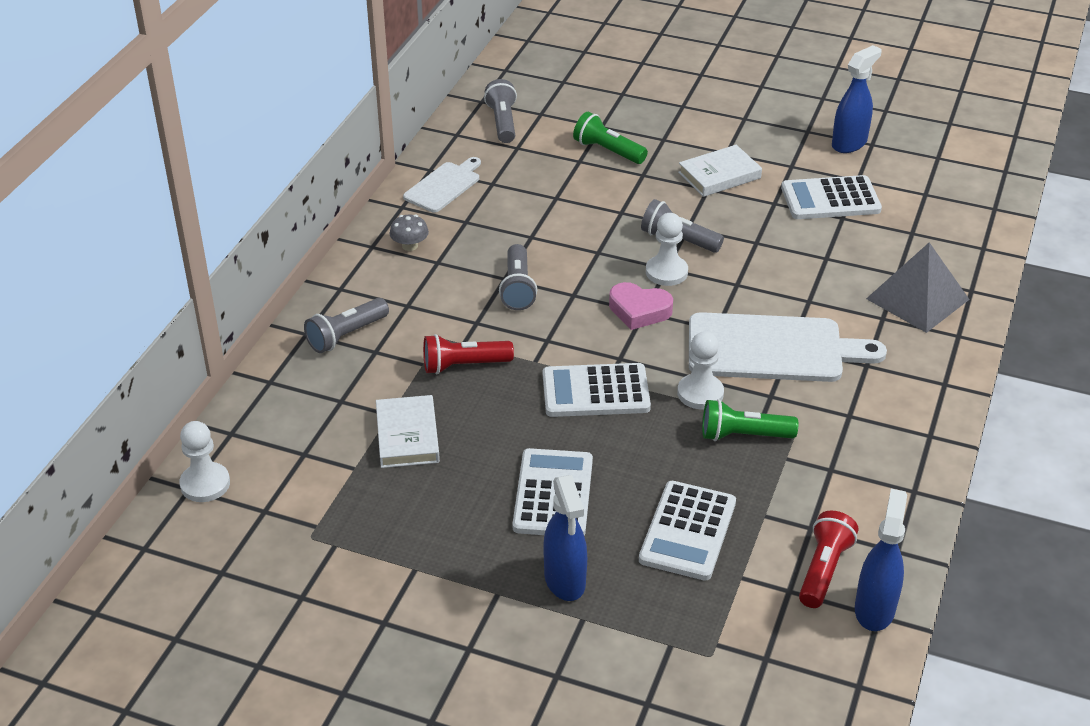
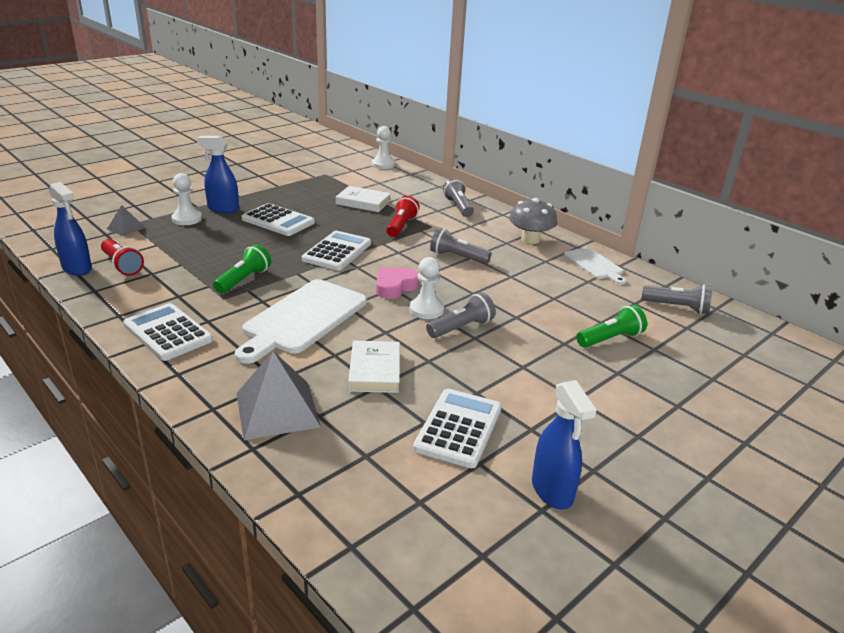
camera: 115 degrees right, 10 degrees down
grey mushroom [390,214,429,251] -> grey mushroom [509,198,557,244], size x1.76
white calculator [639,481,736,581] -> white calculator moved to [123,303,213,361]
white pawn [677,332,724,409] -> white pawn moved to [171,173,202,225]
white book [678,145,762,197] -> white book moved to [348,341,400,393]
none -> grey pyramid [107,205,145,236]

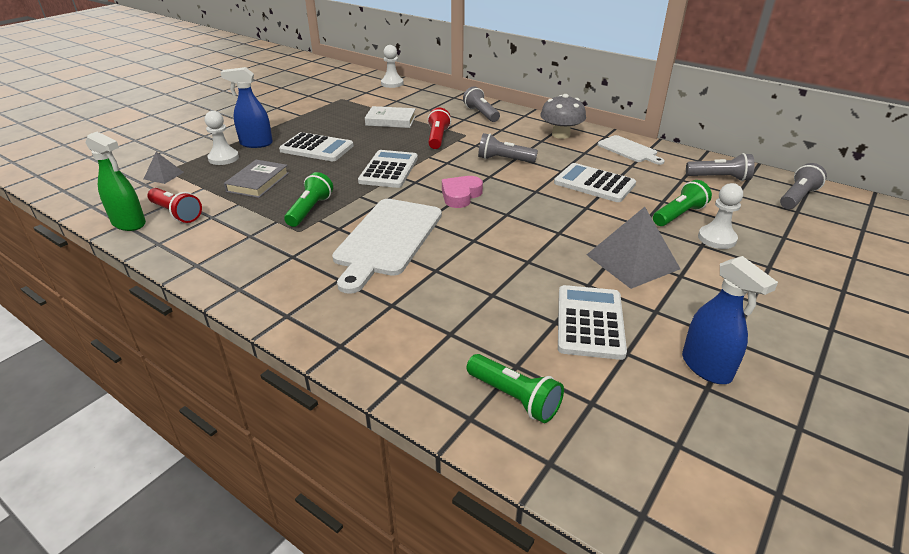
camera: 10 degrees left, 5 degrees up
blue spray bottle [49,182,92,276] -> green spray bottle [85,132,146,231]
white calculator [123,303,213,361] -> white calculator moved to [554,163,636,202]
grey pyramid [236,351,321,440] -> grey pyramid moved to [587,207,680,289]
white book [348,341,400,393] -> none
white pawn [409,257,444,319] -> white pawn moved to [698,183,743,249]
grey flashlight [426,292,496,338] -> grey flashlight moved to [780,163,827,209]
none -> grey book [224,160,289,198]
none -> green flashlight [467,354,564,423]

